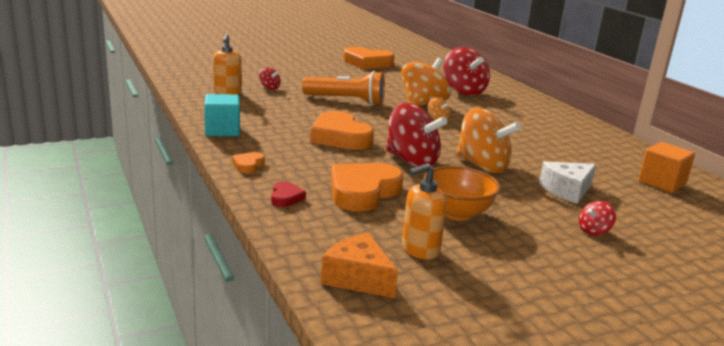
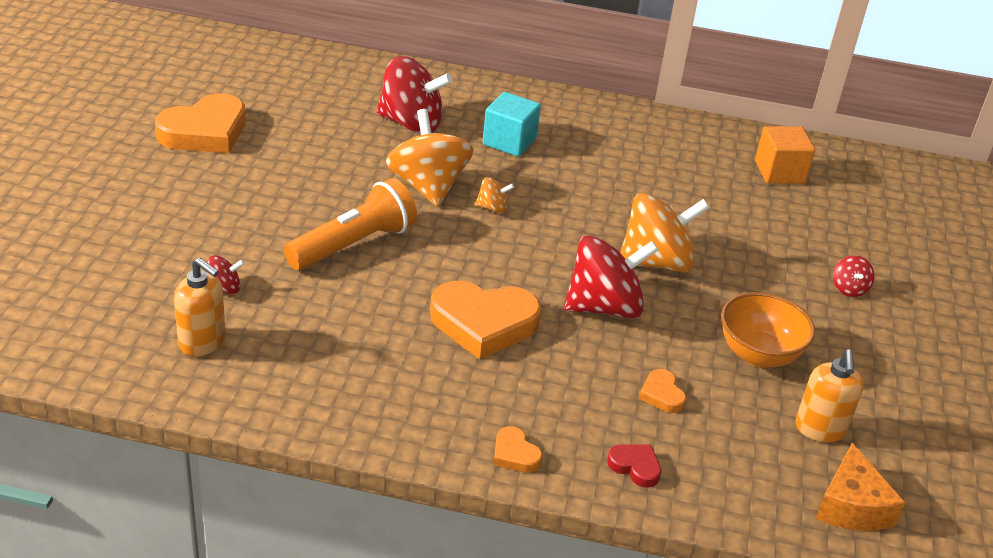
camera: 55 degrees left, 15 degrees up
turquoise cube [204,94,240,136] -> turquoise cube moved to [483,92,541,157]
orange cheese [321,233,398,298] -> orange cheese turned 75 degrees counterclockwise [815,443,905,531]
orange heart [331,163,403,212] -> orange heart [639,369,686,413], size x0.46
white cheese [539,161,596,204] -> none

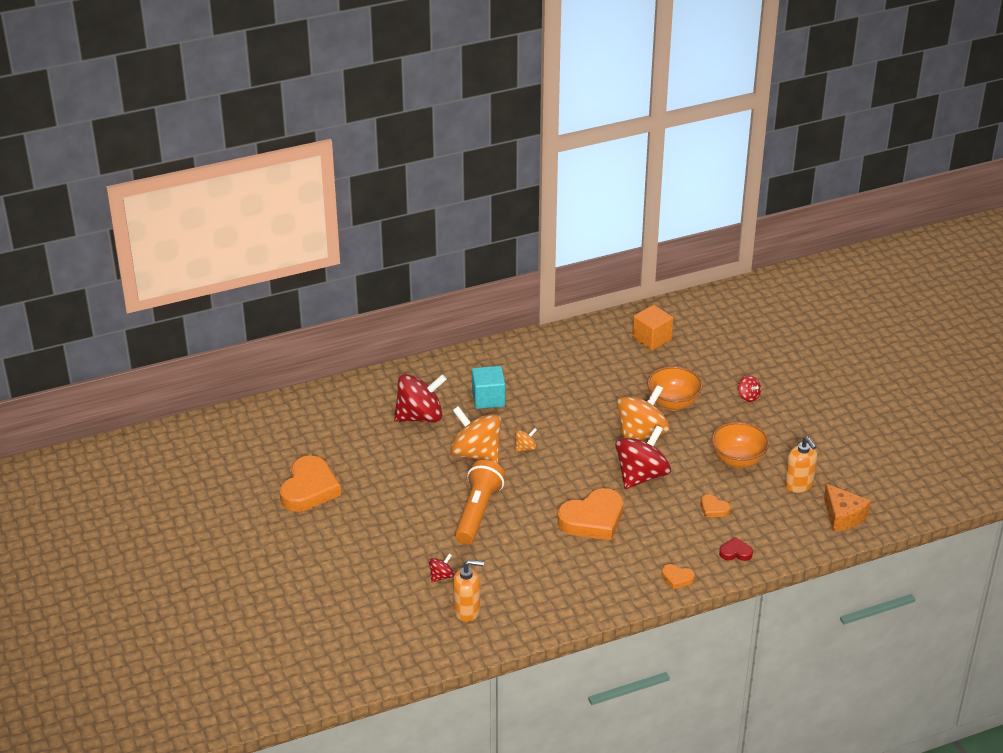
camera: 30 degrees left, 0 degrees up
none -> orange bowl [647,366,703,411]

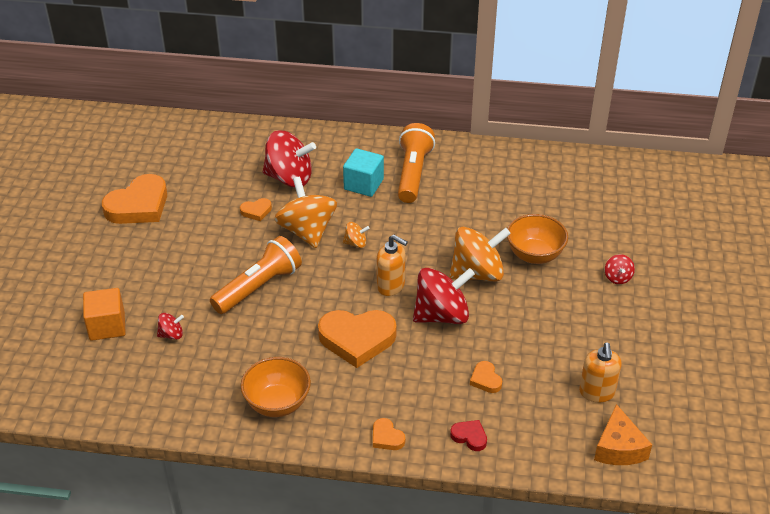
camera: 30 degrees right, 5 degrees up
orange soap dispenser [453,560,484,622] -> orange soap dispenser moved to [377,235,408,296]
orange cube [632,305,673,350] -> orange cube moved to [83,288,126,341]
orange bowl [712,422,769,468] -> orange bowl moved to [241,357,311,417]
none -> orange heart [240,198,272,221]
none -> orange flashlight [398,123,435,203]

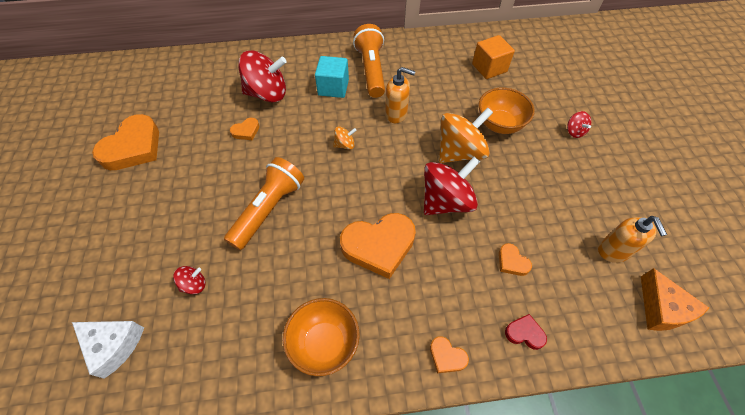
camera: 15 degrees left, 15 degrees up
orange cube [83,288,126,341] -> orange cube moved to [472,35,515,79]
orange spinning top [274,177,337,248] -> none
orange soap dispenser [377,235,408,296] -> orange soap dispenser moved to [385,67,416,123]
none -> white cheese [72,321,144,379]

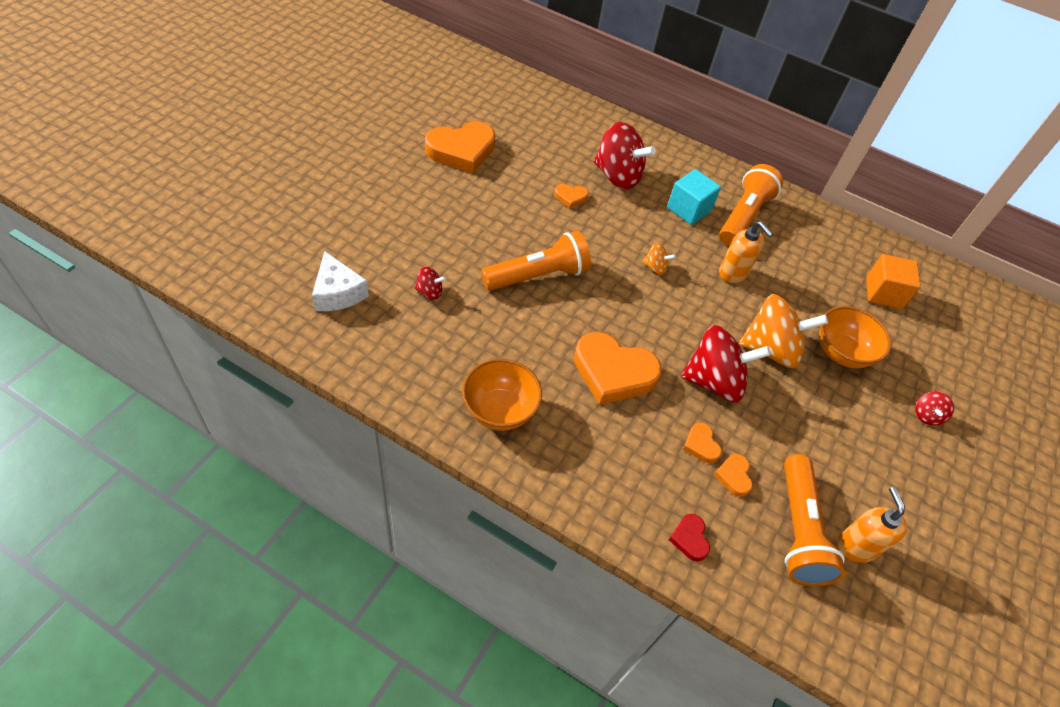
camera: 30 degrees right, 5 degrees down
orange heart [430,336,469,374] -> orange heart moved to [683,422,722,463]
red heart [505,314,547,350] -> red heart turned 150 degrees counterclockwise [669,514,710,561]
orange soap dispenser [598,216,667,263] -> orange soap dispenser turned 150 degrees clockwise [837,487,907,563]
orange cheese [641,268,709,331] -> none
none -> orange flashlight [784,454,845,586]

